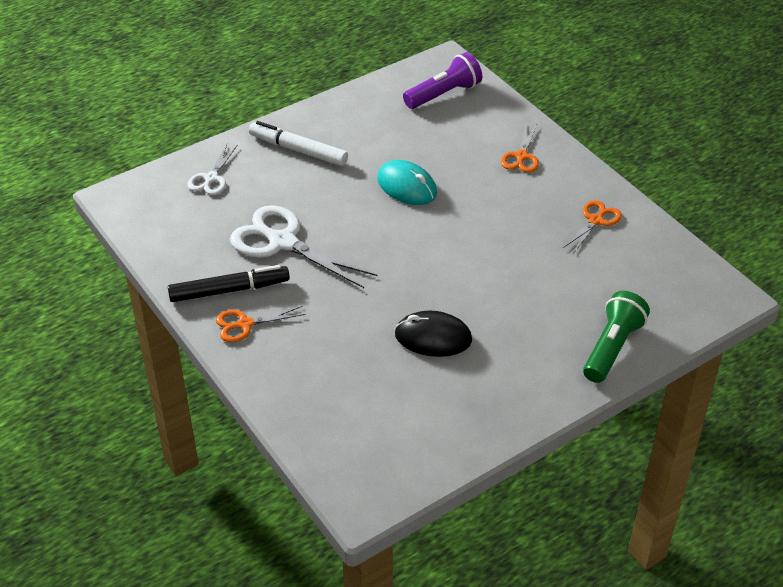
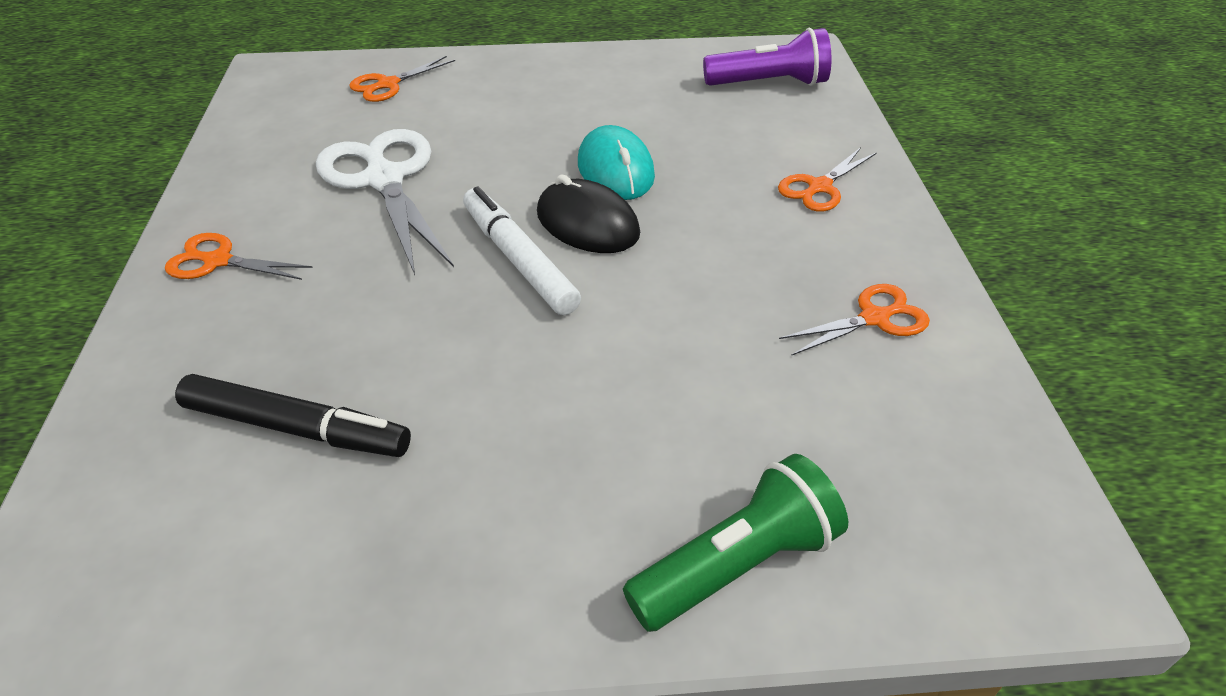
camera: 30 degrees right, 0 degrees up
black marker [168,265,290,302] -> black marker moved to [175,374,411,457]
white scissors [187,144,238,195] -> orange scissors [349,56,455,102]
white marker [249,121,348,166] -> white marker moved to [463,186,581,315]
black mouse [395,310,472,357] -> black mouse moved to [537,174,640,253]

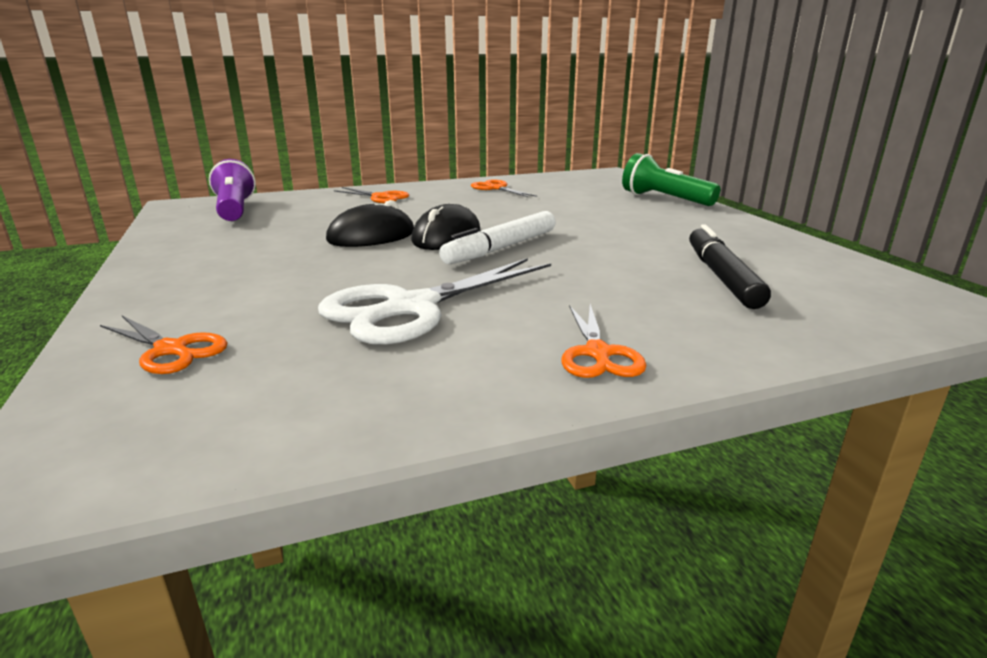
camera: 105 degrees left, 20 degrees down
turquoise mouse [578,125,655,200] -> black mouse [326,200,414,247]

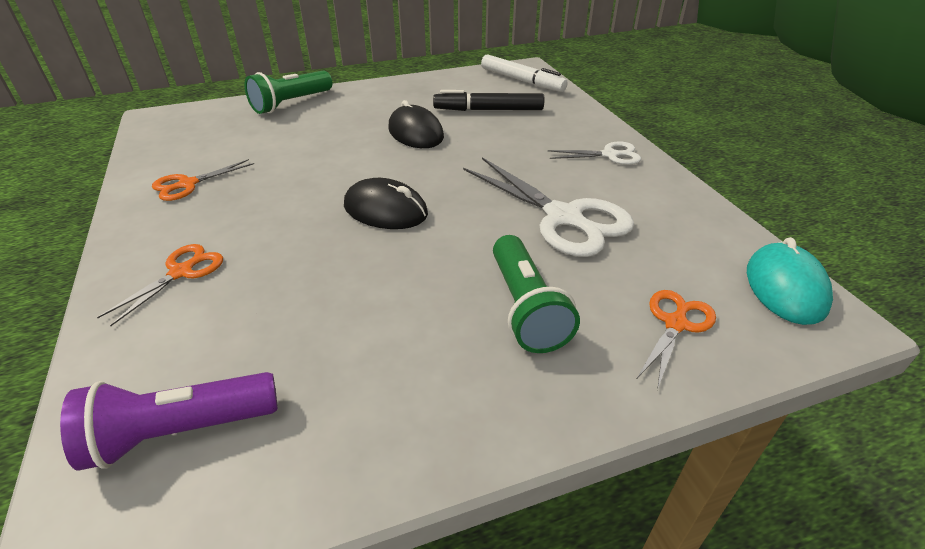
camera: 90 degrees left, 15 degrees up
black mouse [326,200,414,247] -> black mouse moved to [388,100,444,148]
white marker [439,211,556,264] -> white marker moved to [481,55,568,92]
orange scissors [561,304,647,378] -> white scissors [548,141,641,165]
none -> green flashlight [493,235,580,353]
none -> turquoise mouse [747,237,833,325]

